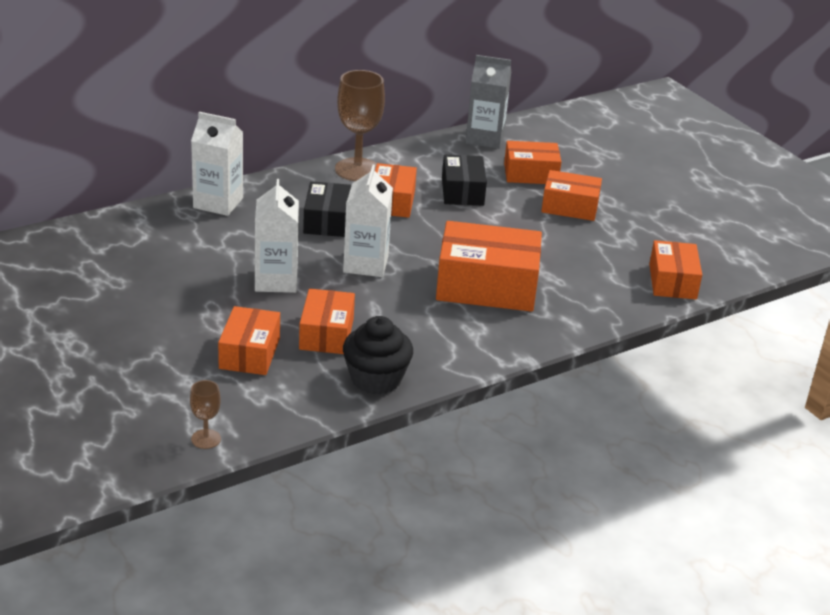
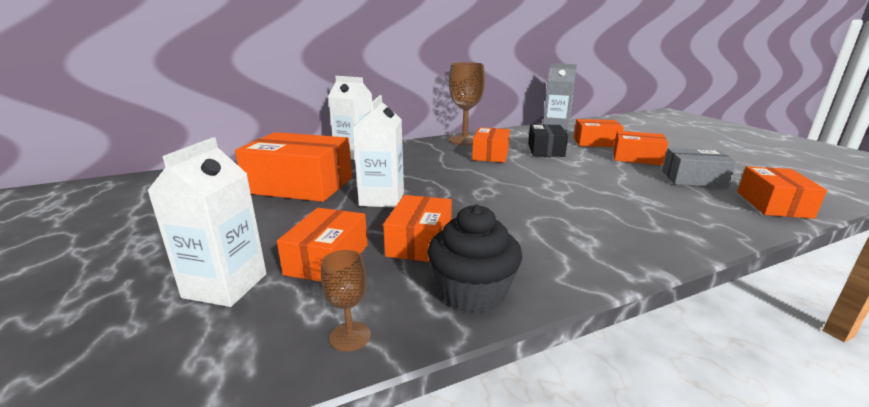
camera: 10 degrees right, 10 degrees down
brown goblet [190,380,221,449] -> brown goblet moved to [321,250,371,352]
black box [303,181,351,237] -> none
white carton [343,165,393,277] -> white carton moved to [147,137,267,307]
orange box [436,221,542,312] -> orange box moved to [235,132,352,202]
none -> grey box [662,148,737,187]

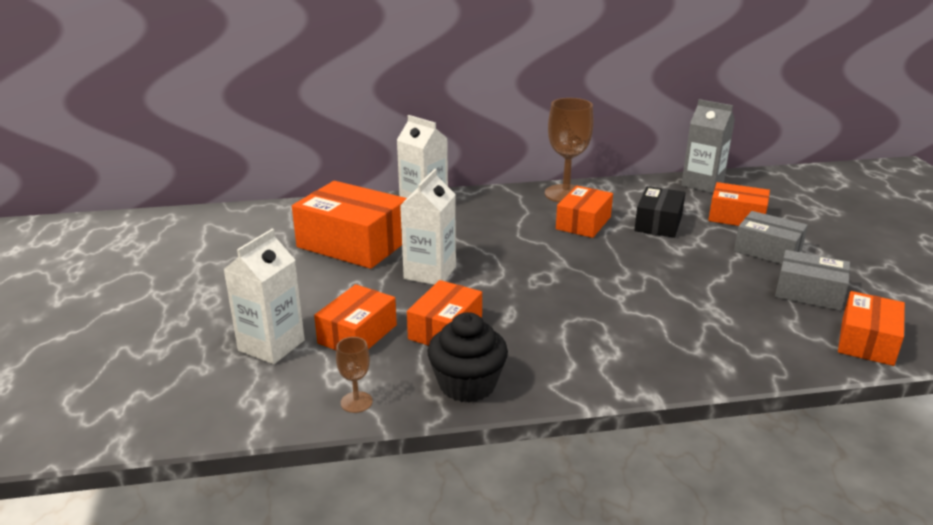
camera: 15 degrees right, 5 degrees up
orange box [613,131,668,165] -> grey box [734,211,808,264]

